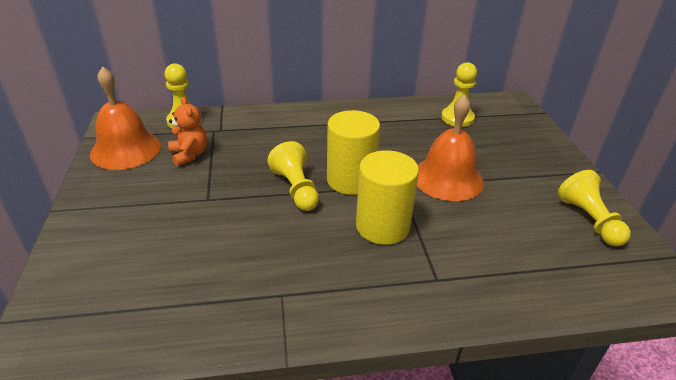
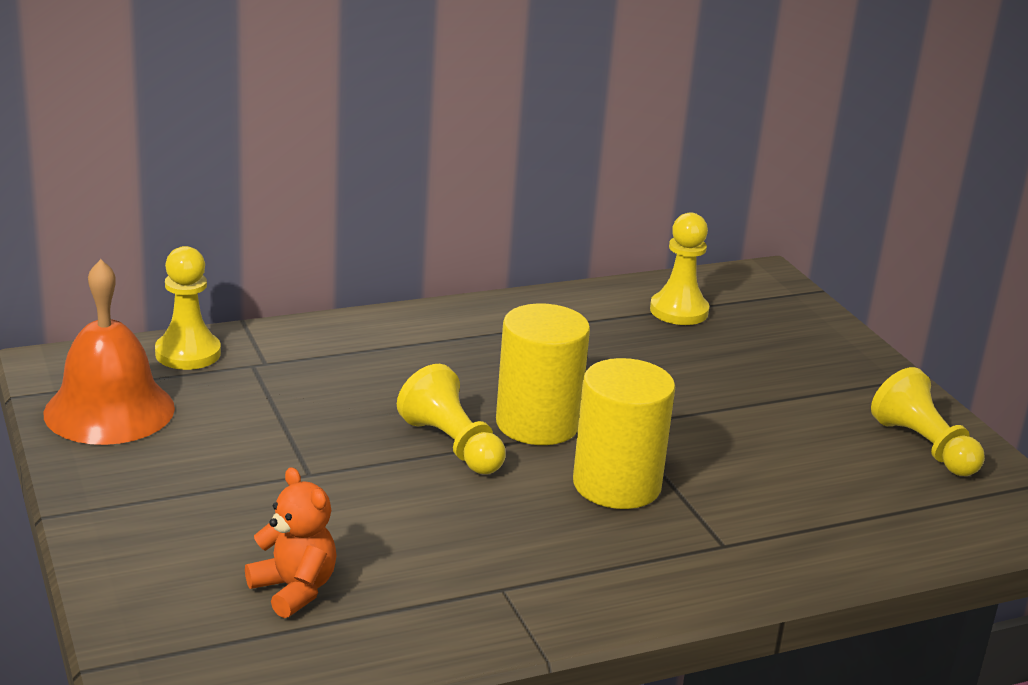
camera: 15 degrees left, 10 degrees down
orange teddy bear [168,97,207,166] -> orange teddy bear moved to [245,467,337,618]
orange bell [417,94,484,201] -> none

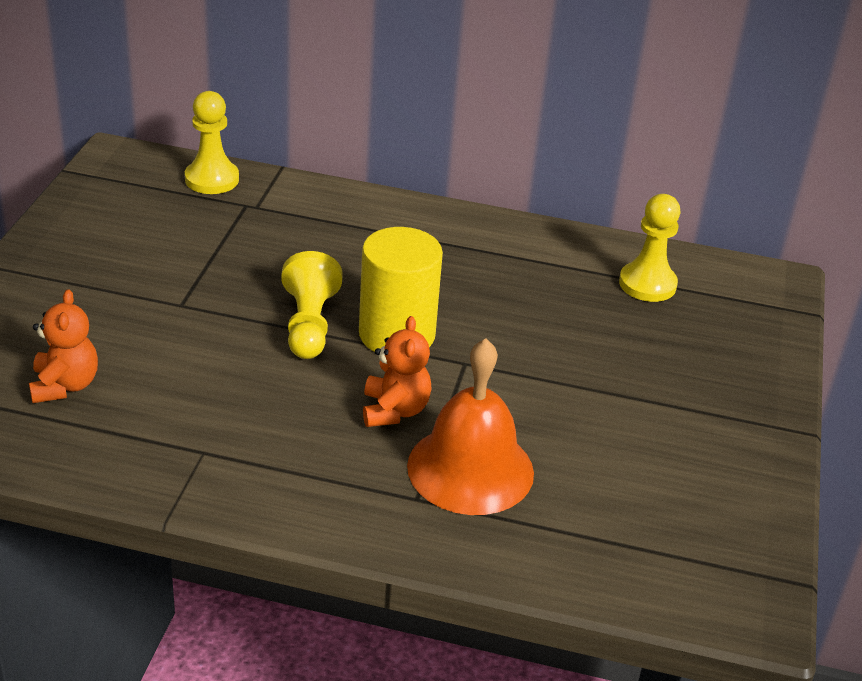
camera: 35 degrees right, 10 degrees up
orange bell [44,259,175,445] -> orange bell moved to [407,338,534,515]
yellow cylinder [573,358,675,509] -> orange teddy bear [363,316,432,427]
yellow pawn [871,367,985,476] -> none

